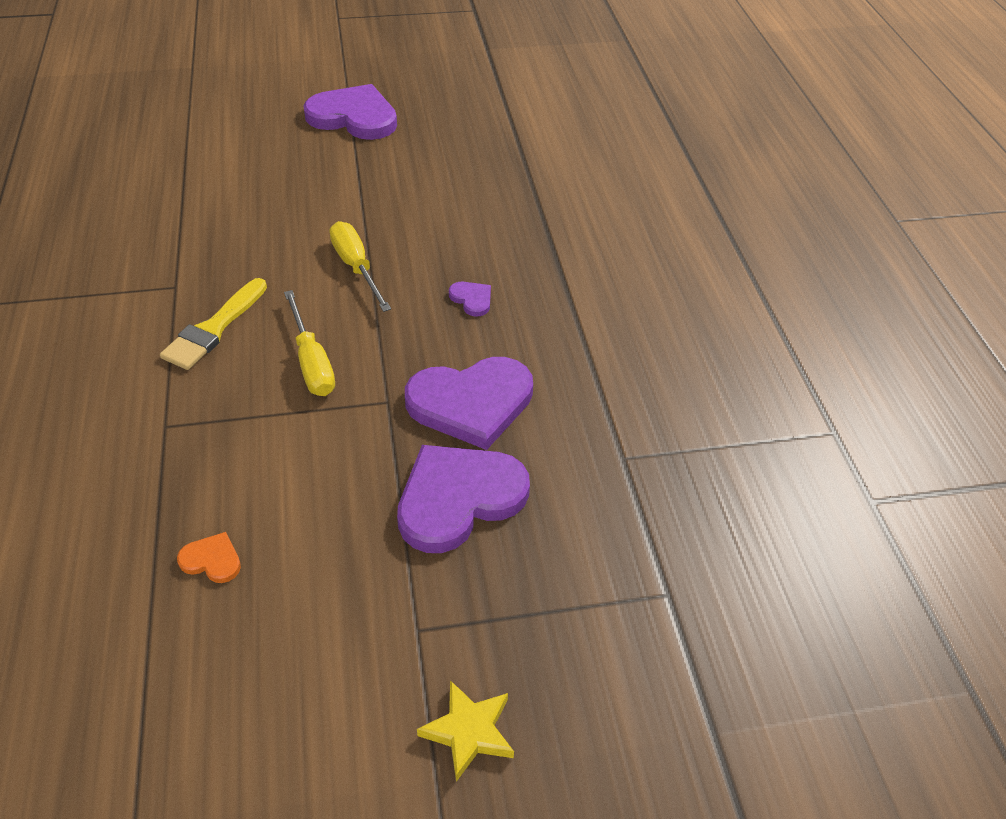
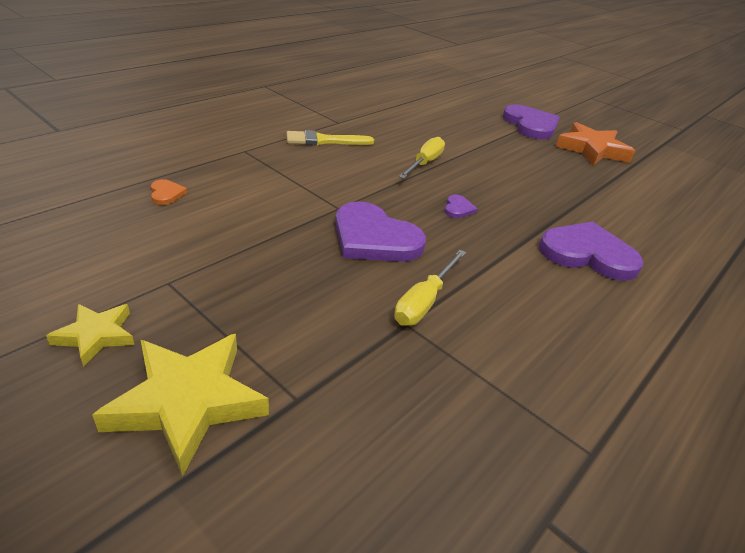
camera: 50 degrees right, 10 degrees down
yellow screwdriver [284,290,335,396] -> yellow screwdriver moved to [394,250,466,326]
purple heart [397,445,530,553] -> purple heart moved to [539,221,643,281]
none -> yellow star [92,334,269,477]
none -> orange star [556,122,635,166]

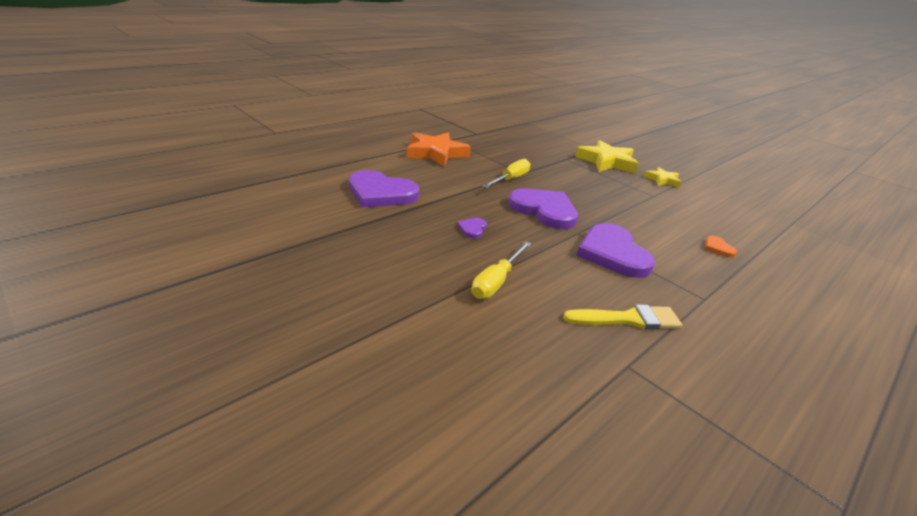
camera: 175 degrees left, 5 degrees down
purple heart [502,104,560,140] -> purple heart moved to [576,223,655,278]
orange star [556,122,635,166] -> orange star moved to [407,132,471,167]

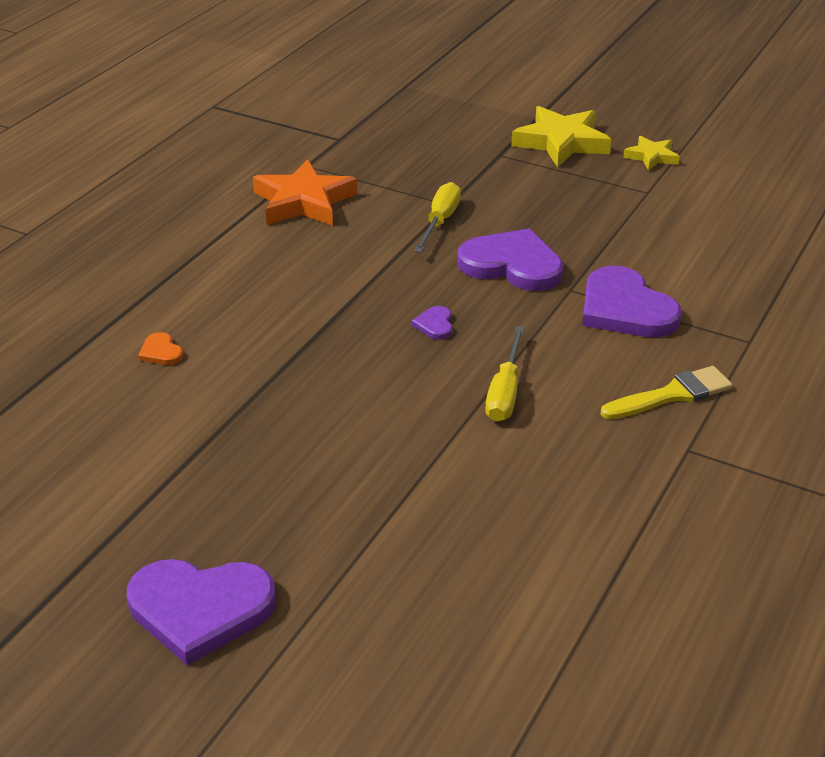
camera: 15 degrees left, 5 degrees up
purple heart [349,170,420,207] -> purple heart moved to [127,559,276,665]
orange heart [705,236,737,257] -> orange heart moved to [138,332,183,365]

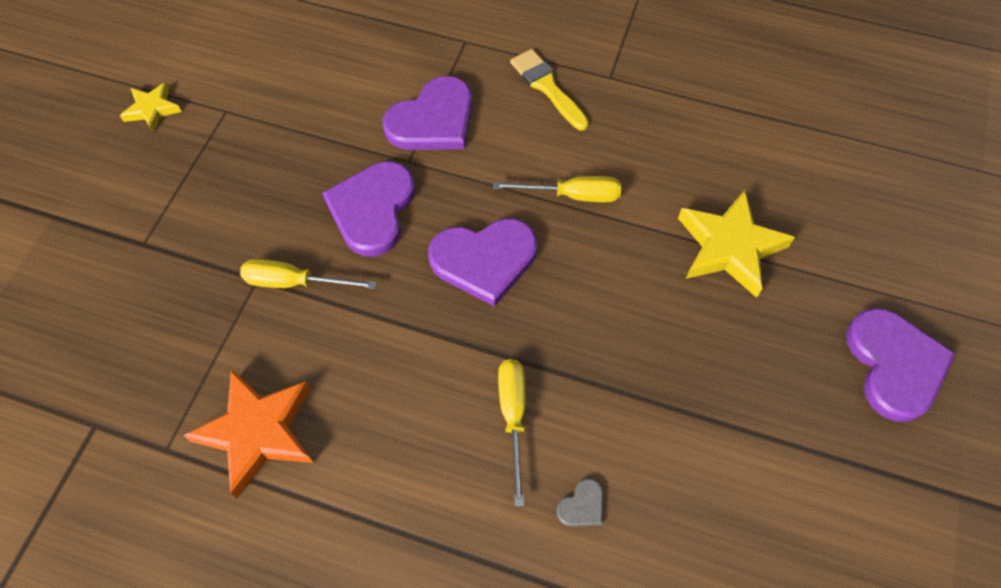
camera: 100 degrees left, 25 degrees up
orange heart [138,332,183,365] -> grey heart [556,478,603,527]
purple heart [412,306,452,340] -> purple heart [428,218,537,307], size x2.33
yellow star [511,106,611,167] -> yellow star moved to [678,190,795,298]
none -> yellow screwdriver [498,359,526,507]

